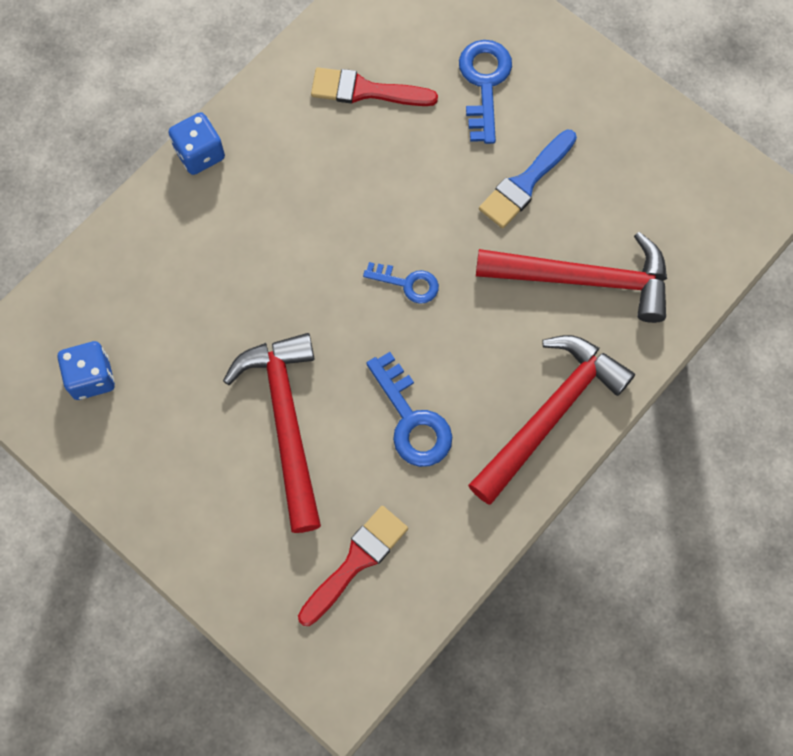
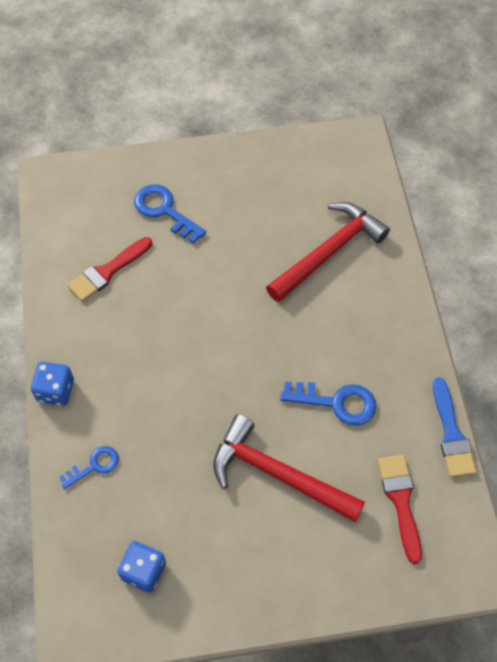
camera: 50 degrees left, 10 degrees down
blue key [363,262,439,304] -> blue key moved to [59,446,119,489]
red hammer [468,335,635,504] -> none
blue brush [479,130,577,228] -> blue brush moved to [433,377,477,478]

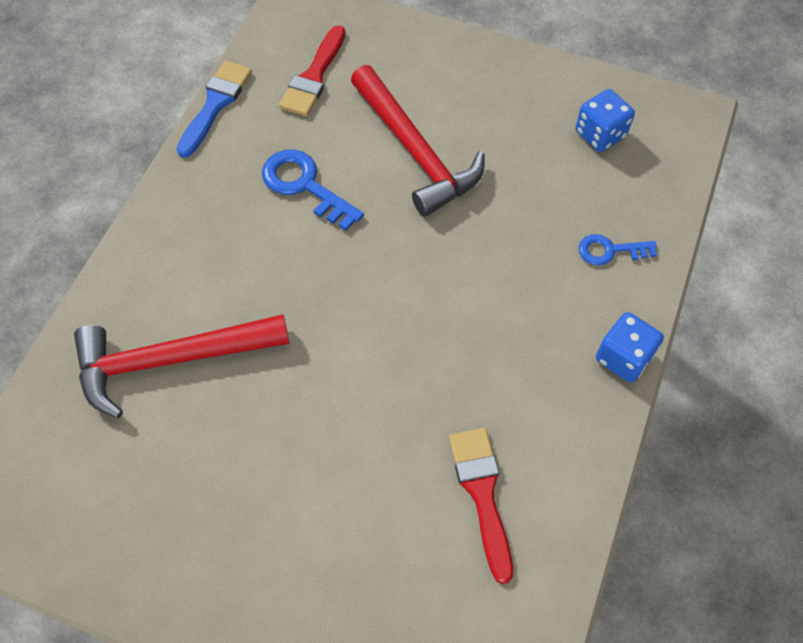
camera: 150 degrees left, 0 degrees up
red brush [68,237,152,302] -> red brush turned 90 degrees counterclockwise [449,428,513,584]
blue key [134,184,206,244] -> none

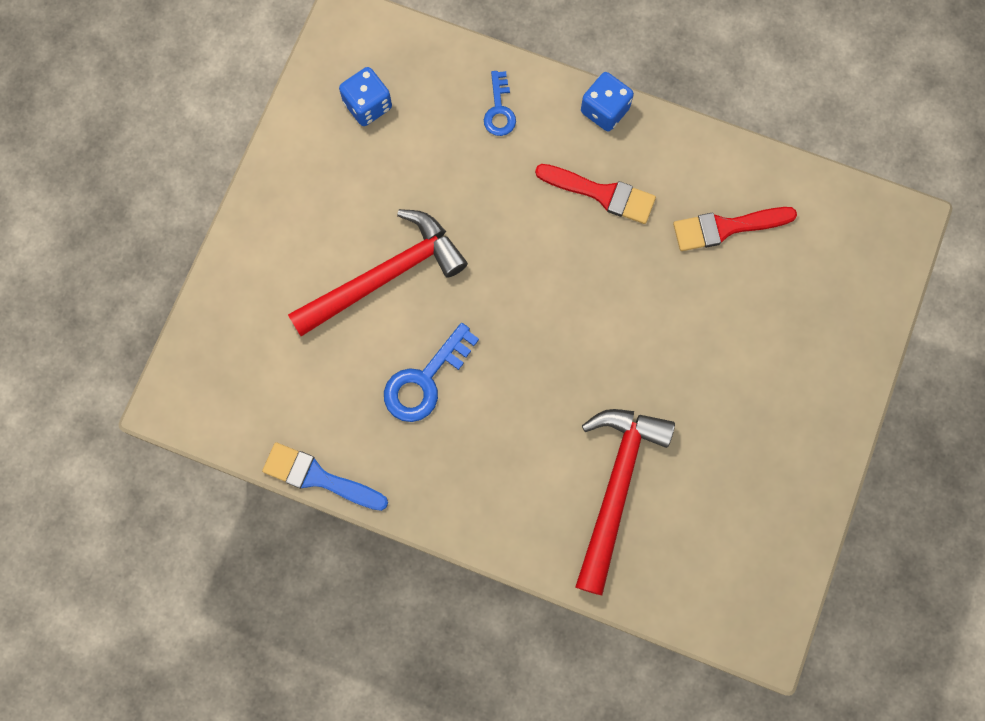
camera: 90 degrees left, 15 degrees up
red hammer [74,314,289,418] -> red hammer turned 150 degrees counterclockwise [575,409,675,595]
red brush [279,25,346,116] -> red brush moved to [535,164,656,224]

